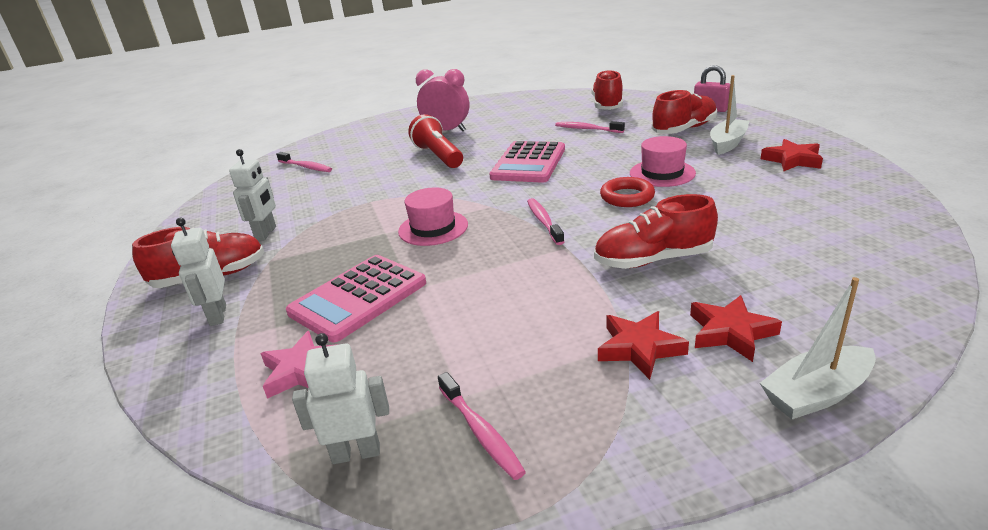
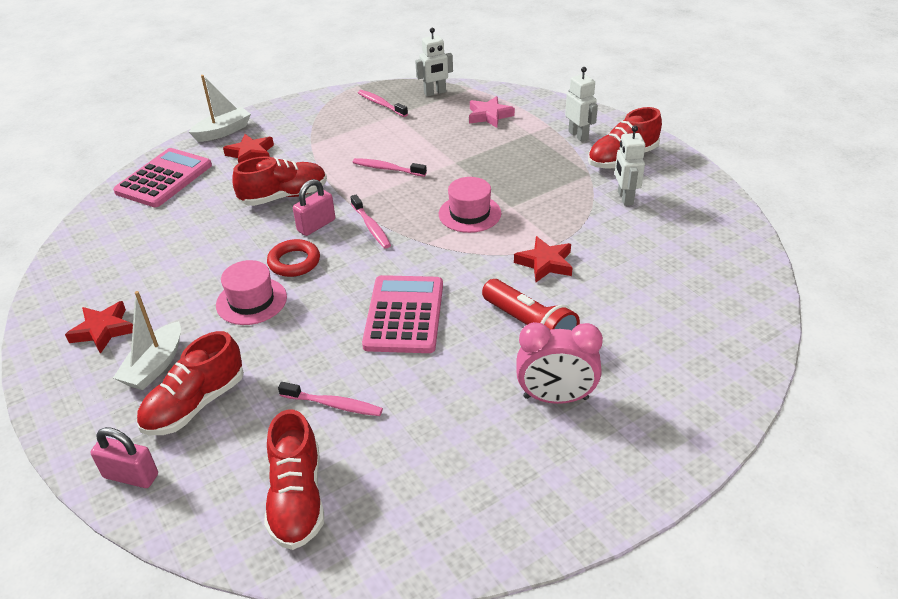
camera: 165 degrees right, 10 degrees up
pink toothbrush [276,152,332,172] -> pink toothbrush moved to [353,158,427,177]
pink calculator [286,255,426,342] -> pink calculator moved to [113,148,212,207]
red star [598,311,689,380] -> red star moved to [514,236,573,282]
none -> pink padlock [293,179,335,236]

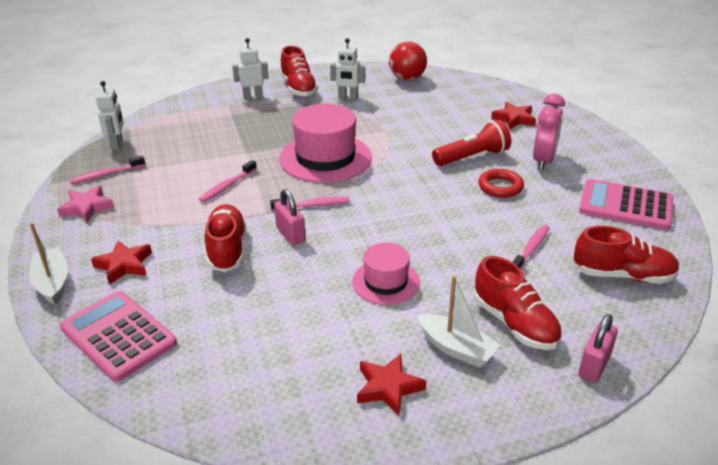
camera: 75 degrees left, 5 degrees down
red ring [267,239,320,277] -> red ring moved to [478,169,524,198]
pink calculator [362,275,443,353] -> pink calculator moved to [579,179,673,230]
pink hat [439,177,501,233] -> pink hat [279,104,372,183], size x1.73
pink star [469,96,515,128] -> pink star moved to [57,186,114,223]
red star [514,236,573,282] -> red star moved to [491,102,536,129]
none -> red ball [389,42,427,81]

